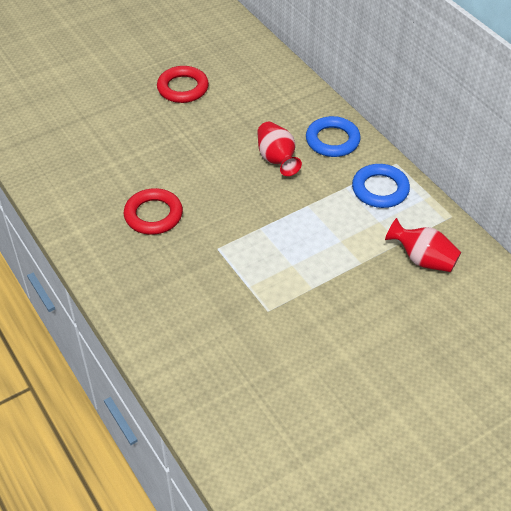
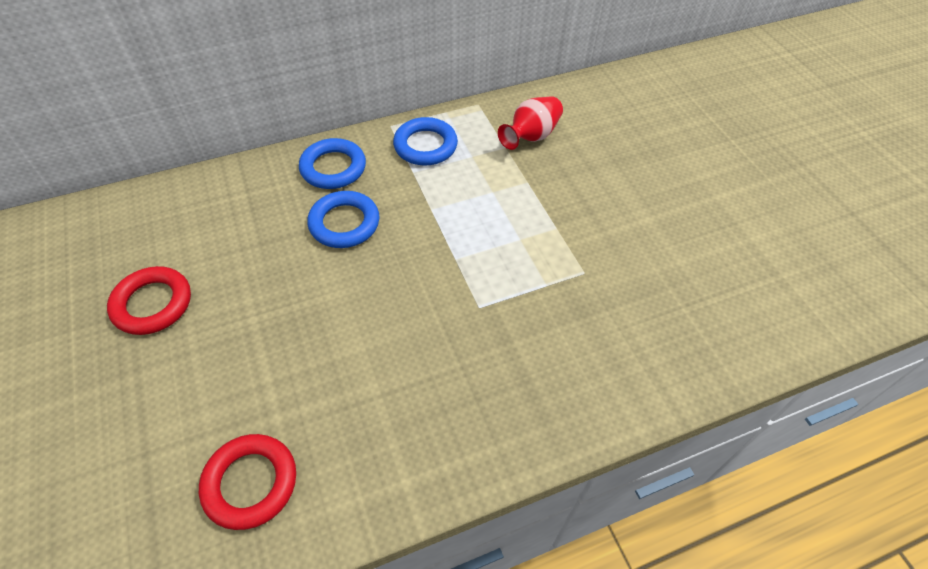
camera: 80 degrees left, 5 degrees up
red ring [124,188,183,235] -> red ring moved to [199,434,296,530]
red vase [257,122,302,176] -> blue ring [307,191,380,248]

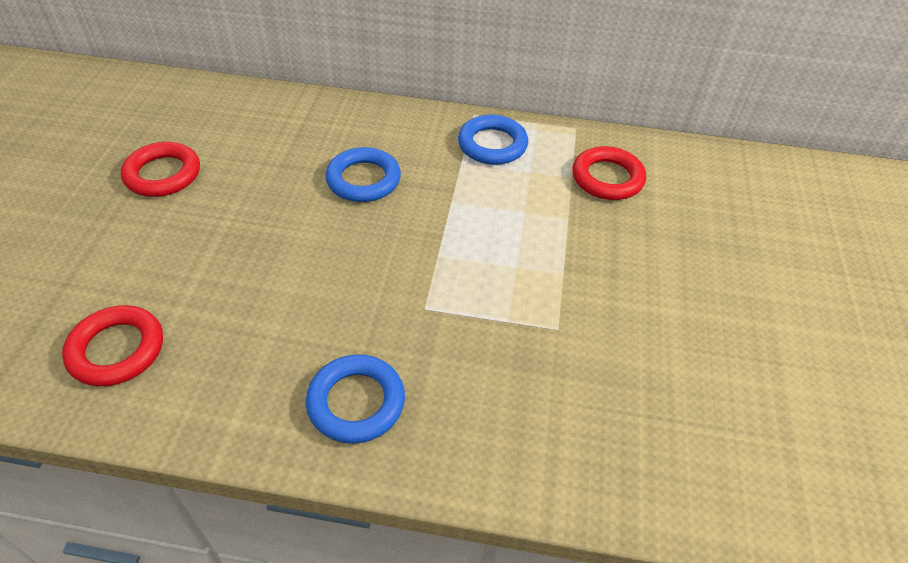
camera: 30 degrees right, 5 degrees down
blue ring [299,138,366,189] -> blue ring moved to [306,354,405,444]
red vase [498,96,563,150] -> red ring [572,146,646,200]

